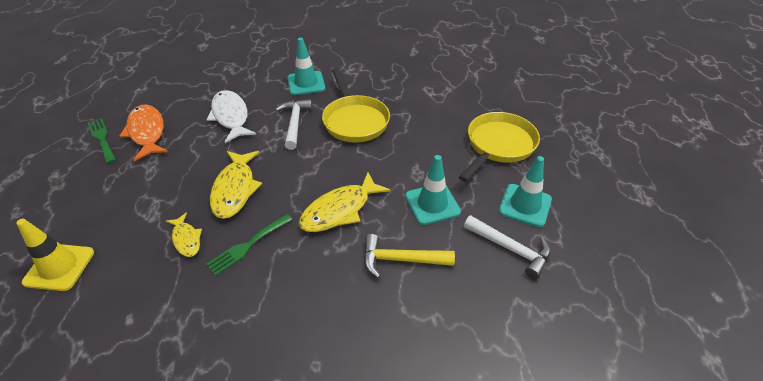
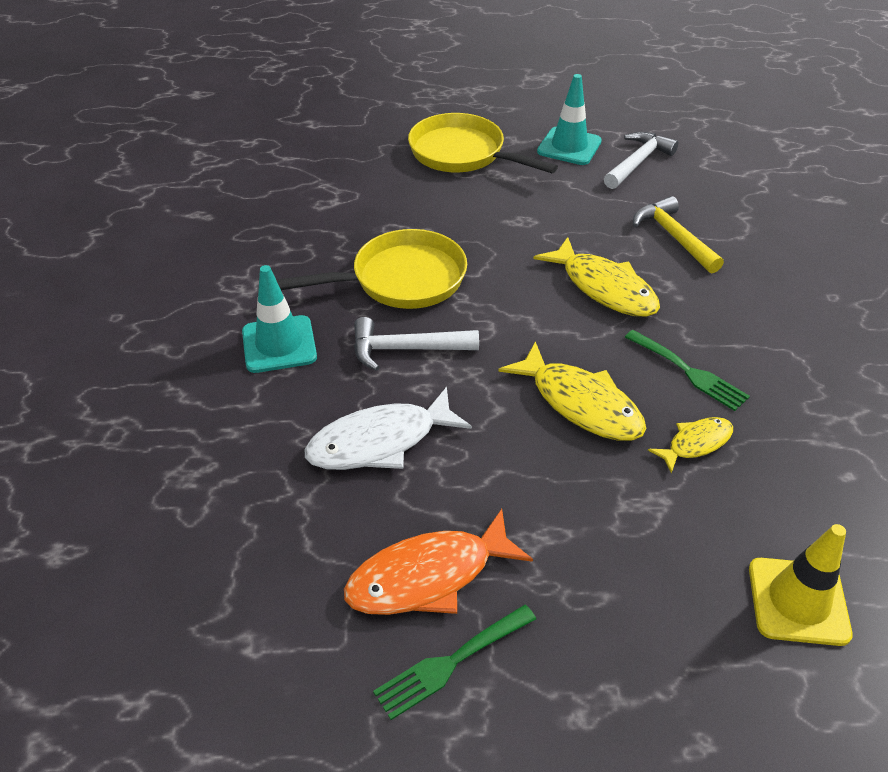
camera: 90 degrees left, 0 degrees up
yellow fish [210,151,262,219] -> yellow fish turned 45 degrees clockwise [498,341,646,441]
yellow hammer [364,234,455,278] -> yellow hammer turned 150 degrees clockwise [633,196,724,273]
turquoise traffic cone [405,155,461,225] -> none

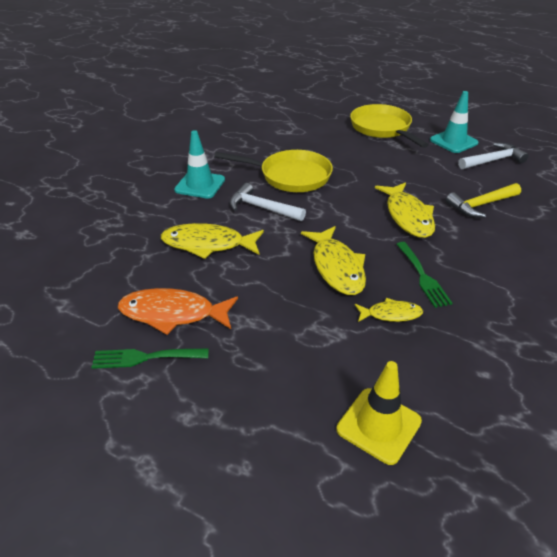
camera: 30 degrees right, 5 degrees down
white fish [305,387,472,470] -> yellow fish [161,223,264,259]
yellow hammer [633,196,724,273] -> yellow hammer turned 120 degrees counterclockwise [446,183,521,218]

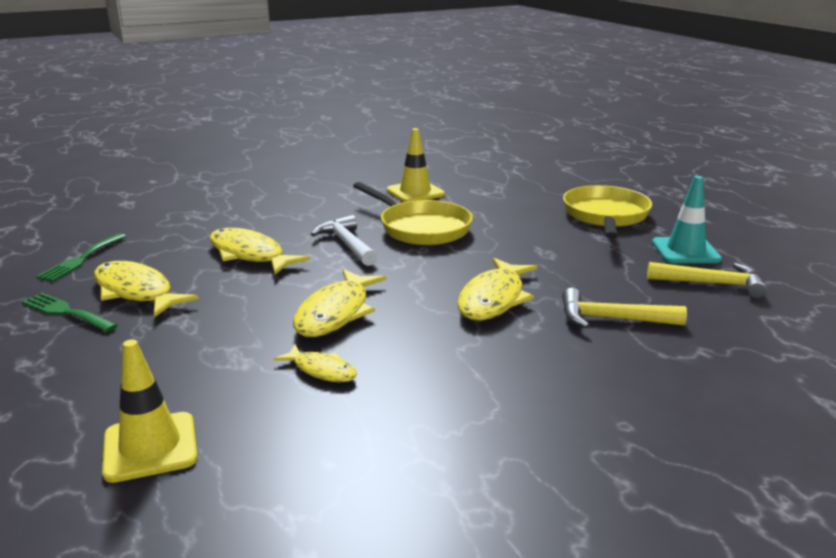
camera: 35 degrees right, 15 degrees down
orange fish [118,288,238,335] -> yellow fish [94,261,199,318]
turquoise traffic cone [174,130,225,198] -> none
green fork [396,242,453,308] -> green fork moved to [36,234,127,281]
white hammer [458,143,529,169] -> yellow hammer [647,262,767,298]
none -> yellow traffic cone [387,128,445,202]

